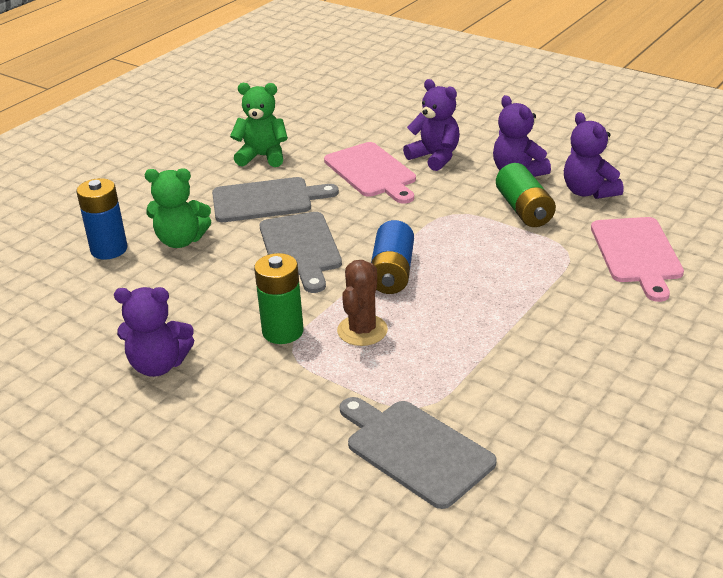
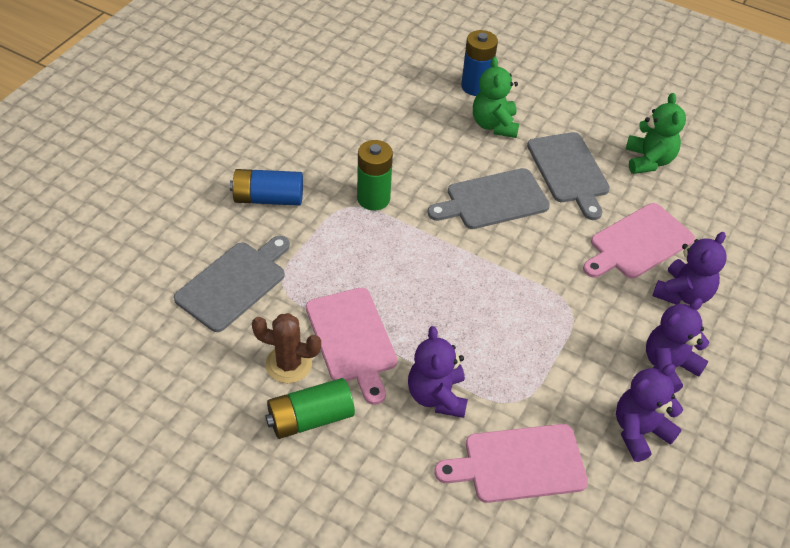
camera: 80 degrees right, 15 degrees up
purple teddy bear [114,287,194,377] -> purple teddy bear moved to [408,326,468,418]
brown cactus [337,260,388,346] -> brown cactus moved to [252,313,321,383]
blue battery [371,220,414,294] -> blue battery moved to [230,169,303,206]
green battery [496,163,556,227] -> green battery moved to [265,378,355,439]
none -> pink cutting board [306,288,397,405]

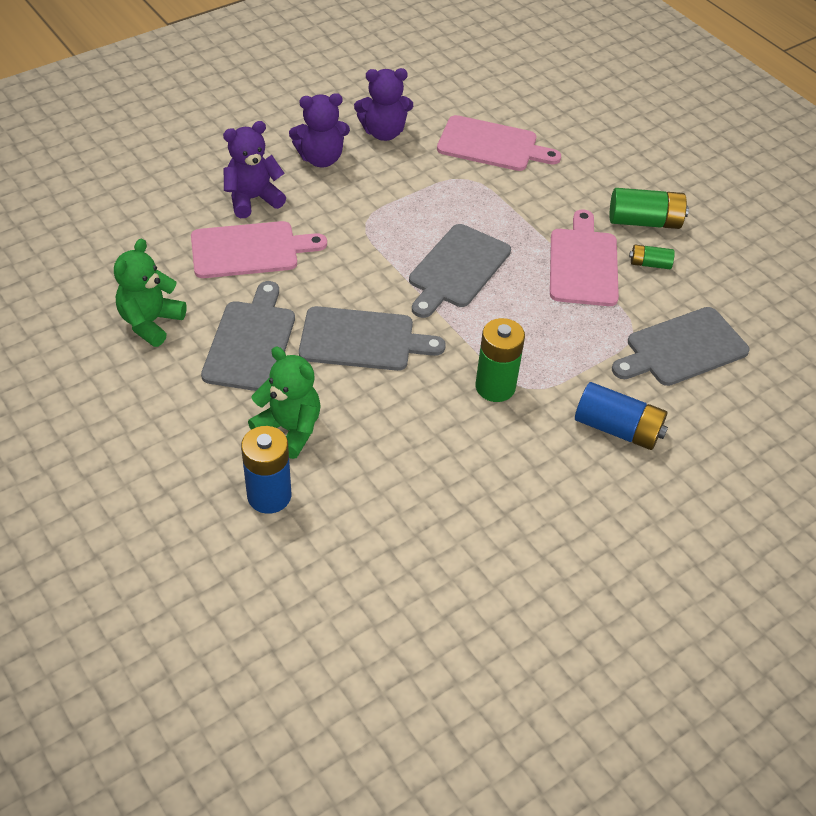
camera: 155 degrees left, 0 degrees up
brown cactus [252,313,321,383] -> green battery [629,245,675,269]
purple teddy bear [408,326,468,418] -> none
green teddy bear [473,57,519,138] -> green teddy bear turned 75 degrees counterclockwise [248,347,321,459]
none -> grey cutting board [409,224,511,318]

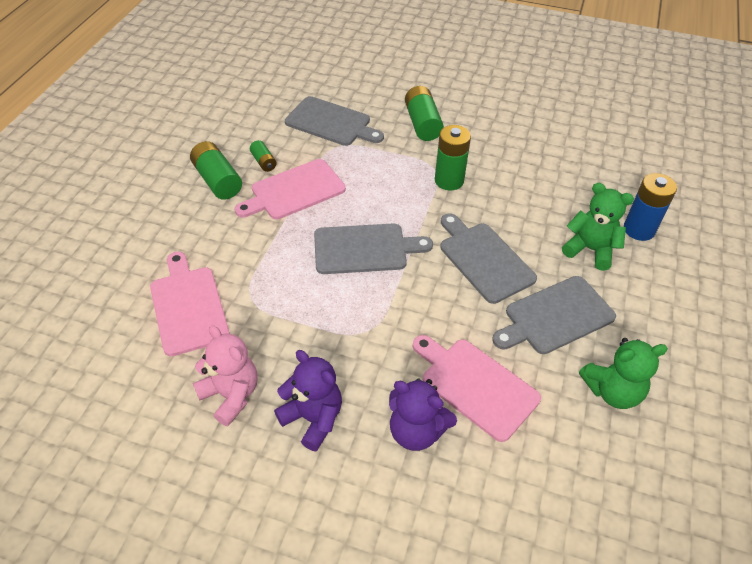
camera: 125 degrees left, 0 degrees up
green teddy bear [248,347,321,459] -> green teddy bear turned 120 degrees clockwise [562,183,634,271]
purple teddy bear [354,68,413,141] -> pink teddy bear [193,325,258,426]
blue battery [575,382,668,450] -> green battery [405,86,444,141]

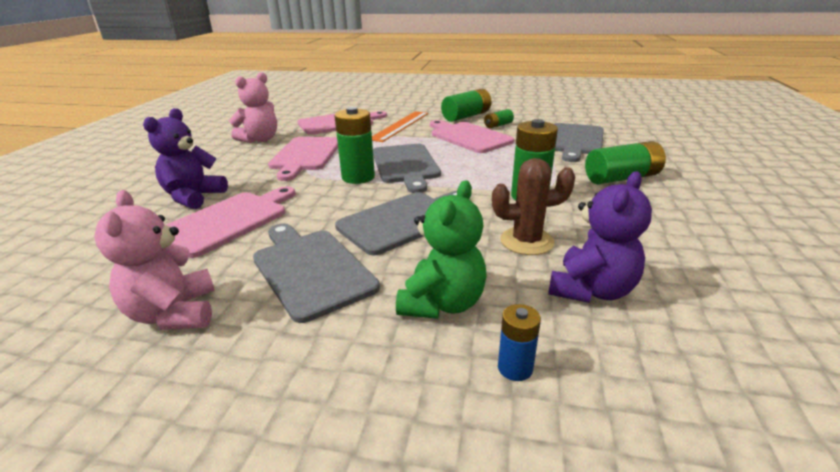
camera: 85 degrees right, 20 degrees down
purple teddy bear [274,350,342,451] -> purple teddy bear moved to [548,171,652,303]
green teddy bear [579,338,668,409] -> pink teddy bear [94,190,215,330]
blue battery [624,173,677,241] -> blue battery [498,304,541,381], size x0.55
none -> pink cutting board [268,137,338,181]
none -> green battery [335,107,375,184]
none -> orange ruler [372,111,428,142]
none -> brown cactus [492,158,575,255]

